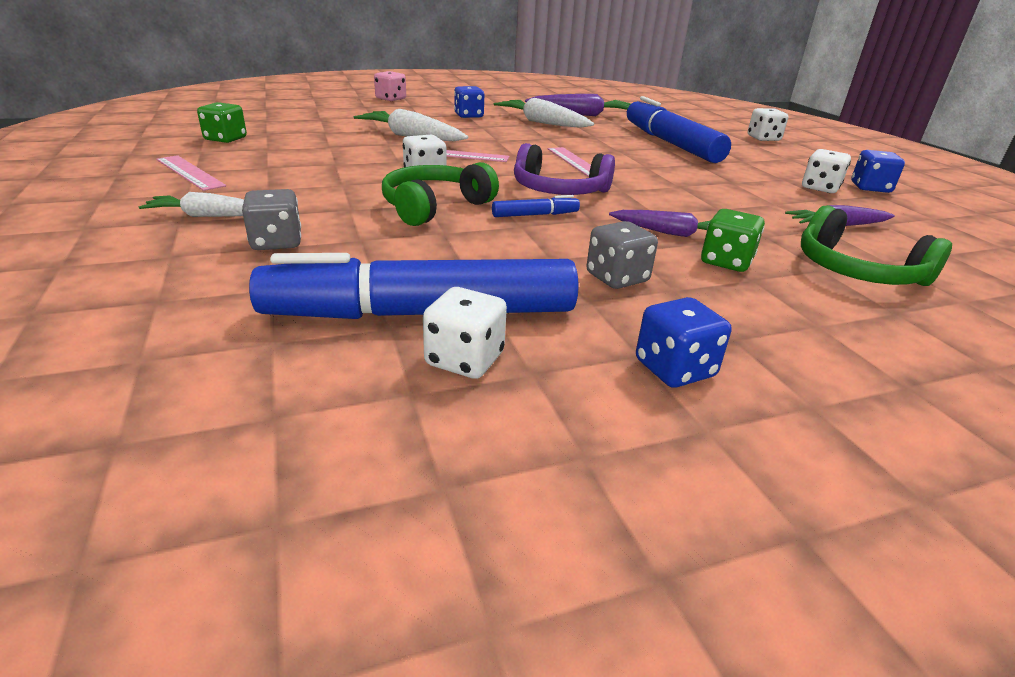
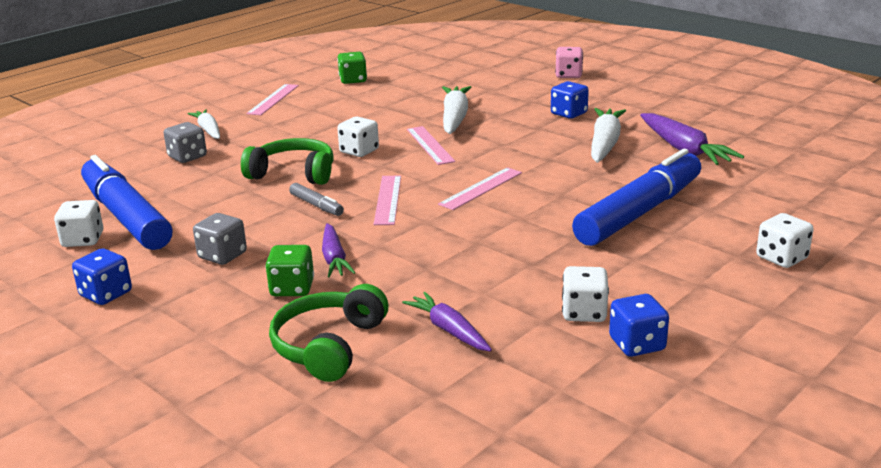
camera: 65 degrees right, 5 degrees down
blue marker [492,195,580,217] -> grey marker [289,183,344,216]
purple headphones [514,143,615,195] -> pink ruler [374,175,401,225]

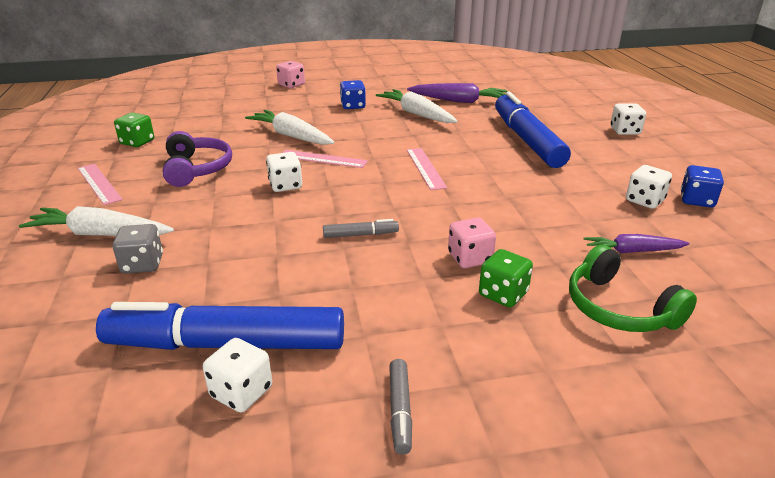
camera: 55 degrees left, 5 degrees up
blue dice [72,248,132,305] -> grey marker [389,359,412,455]
white carrot [188,109,220,139] -> white carrot [19,206,174,236], size x1.55
grey dice [193,213,247,265] -> none
green headphones [241,138,334,185] -> none
purple carrot [322,223,355,278] -> pink dice [448,218,496,268]
pink ruler [374,175,401,225] -> none
none -> purple headphones [163,131,232,187]

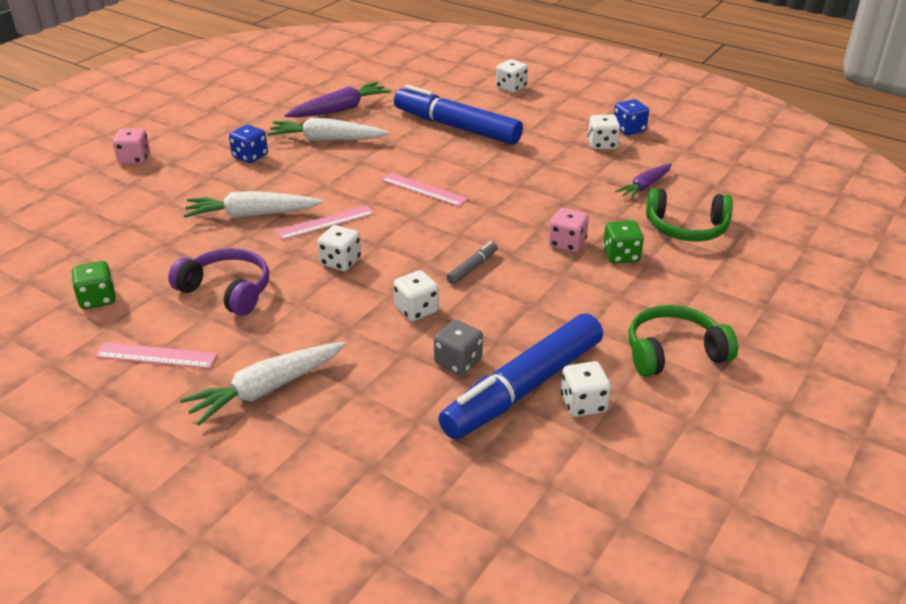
camera: 45 degrees left, 5 degrees up
grey dice [112,224,163,274] -> grey dice moved to [434,320,483,375]
grey marker [389,359,412,455] -> green headphones [629,305,738,377]
none -> white dice [393,270,439,321]

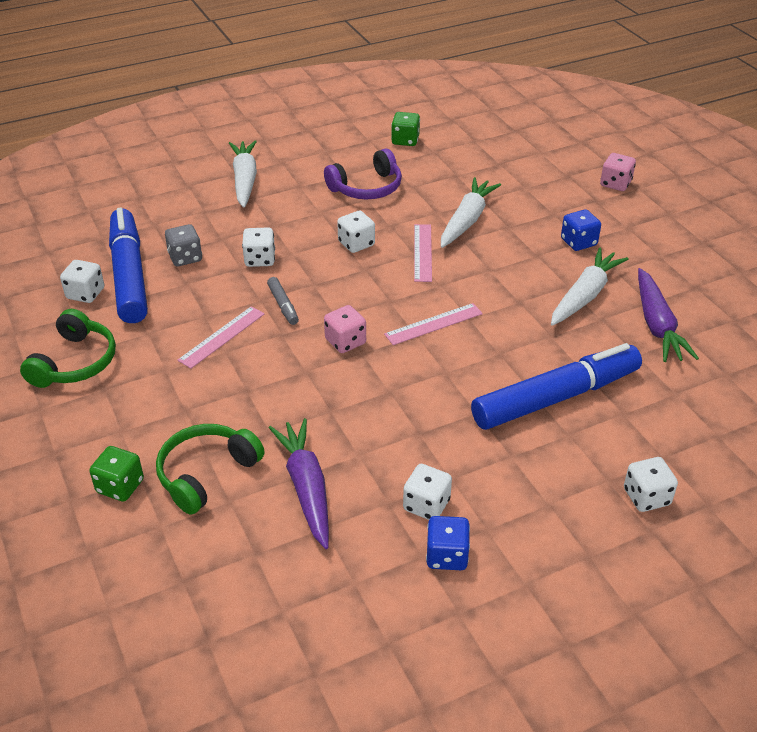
camera: 120 degrees right, 5 degrees up
pink ruler [95,342,218,368] -> pink ruler moved to [177,306,265,369]
pink dice [549,208,589,253] -> pink dice moved to [324,305,366,353]
green dice [603,220,644,264] -> green dice moved to [89,446,144,502]
purple carrot [615,164,672,199] -> purple carrot [269,418,329,549], size x1.55

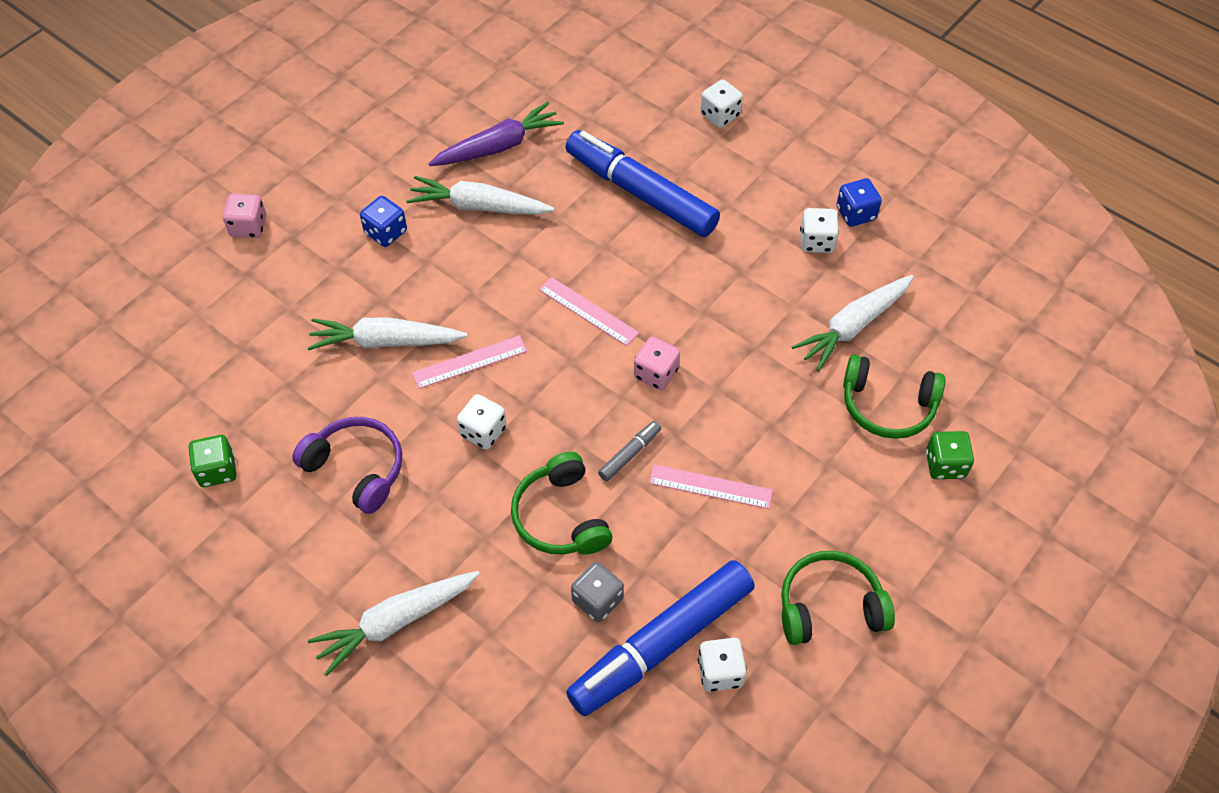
camera: 115 degrees left, 15 degrees up
white dice [242,227,275,267] -> green headphones [511,452,612,555]
purple carrot [269,418,329,549] -> white carrot [792,275,914,371]

